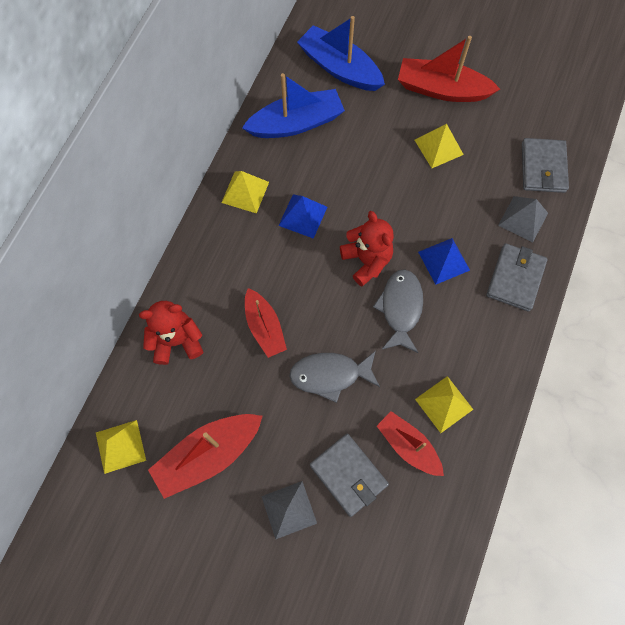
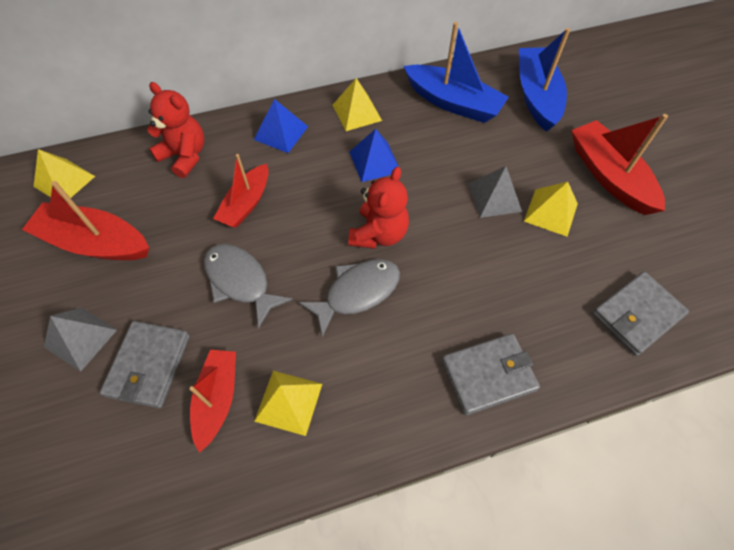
camera: 50 degrees right, 10 degrees down
blue pyramid [418,238,470,285] -> blue pyramid moved to [254,99,308,153]
grey pyramid [498,196,548,243] -> grey pyramid moved to [468,166,522,218]

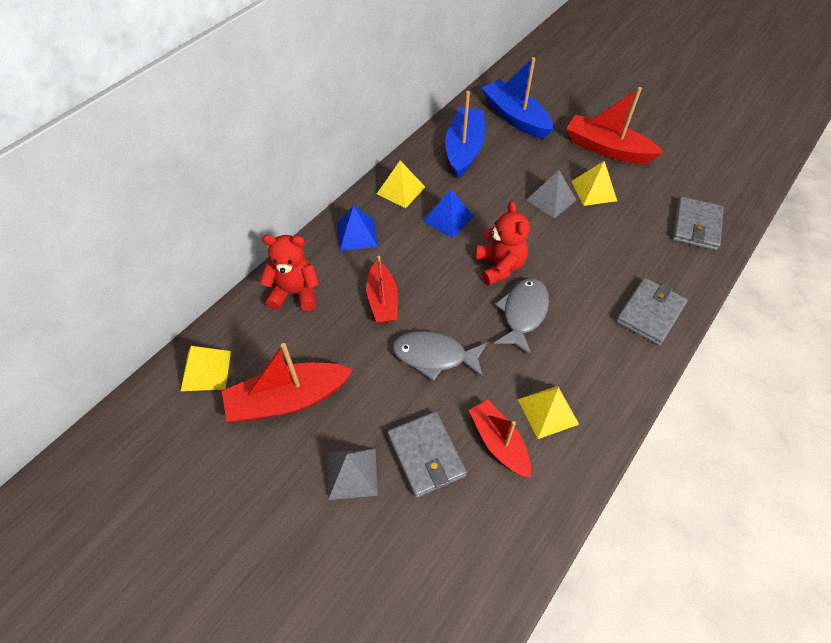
camera: 35 degrees left, 5 degrees down
blue boat [404,22,509,123] -> blue boat turned 75 degrees counterclockwise [445,91,485,178]

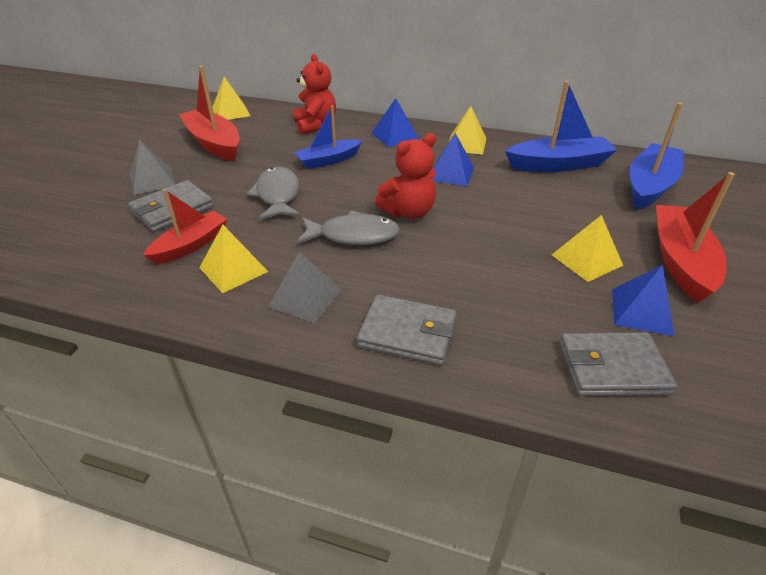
camera: 70 degrees right, 15 degrees down
red boat [366,256,398,323] -> blue boat [294,105,362,169]
grey pyramid [527,170,576,219] -> grey pyramid moved to [268,252,341,323]
none -> blue pyramid [612,265,675,336]

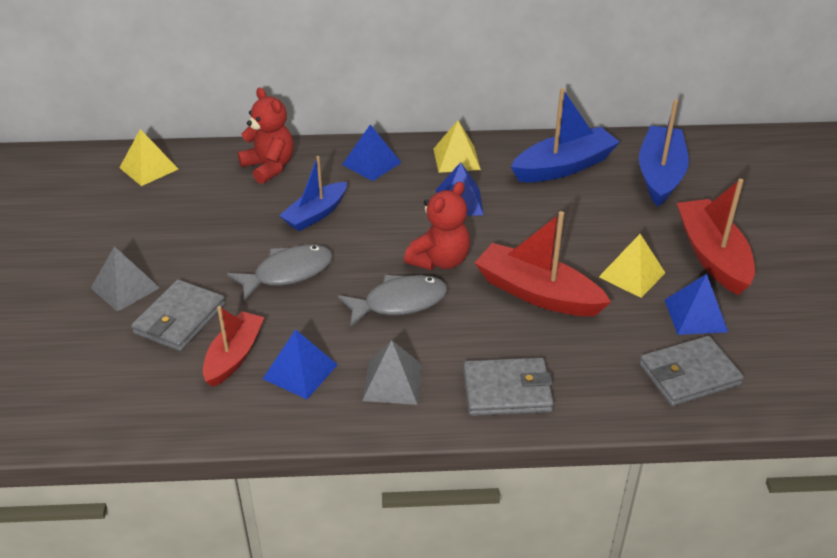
camera: 20 degrees left, 0 degrees up
red boat [179,66,240,161] -> red boat moved to [475,211,611,316]
yellow pyramid [199,225,268,293] -> blue pyramid [263,329,338,399]
grey fish [246,167,300,220] -> grey fish turned 90 degrees clockwise [227,245,333,301]

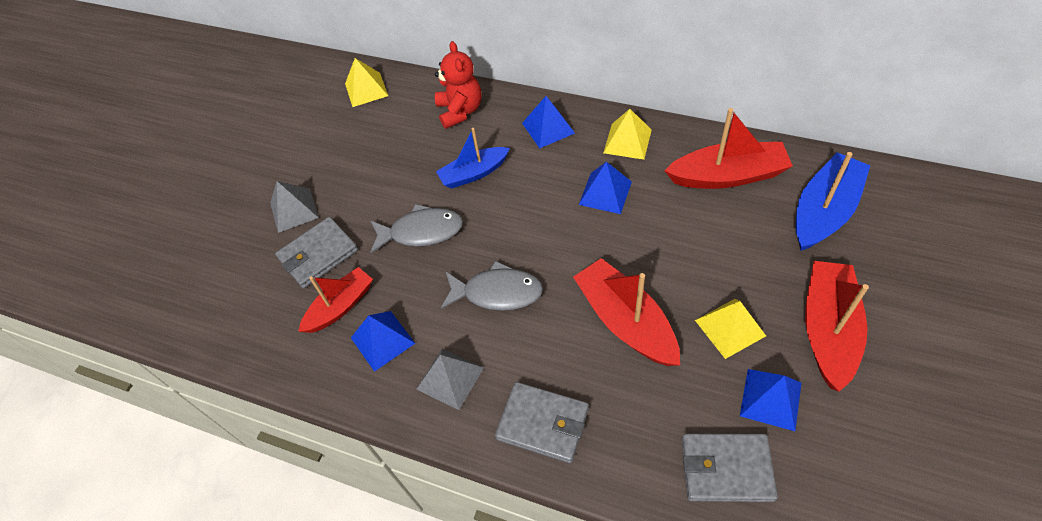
camera: 30 degrees right, 15 degrees up
red teddy bear [404,182,470,270] -> none
blue boat [511,88,620,182] -> red boat [664,108,793,189]

